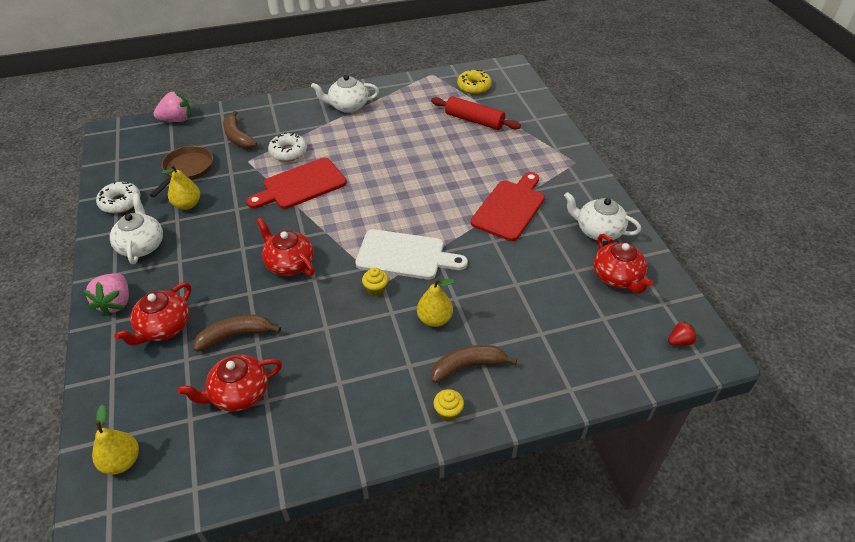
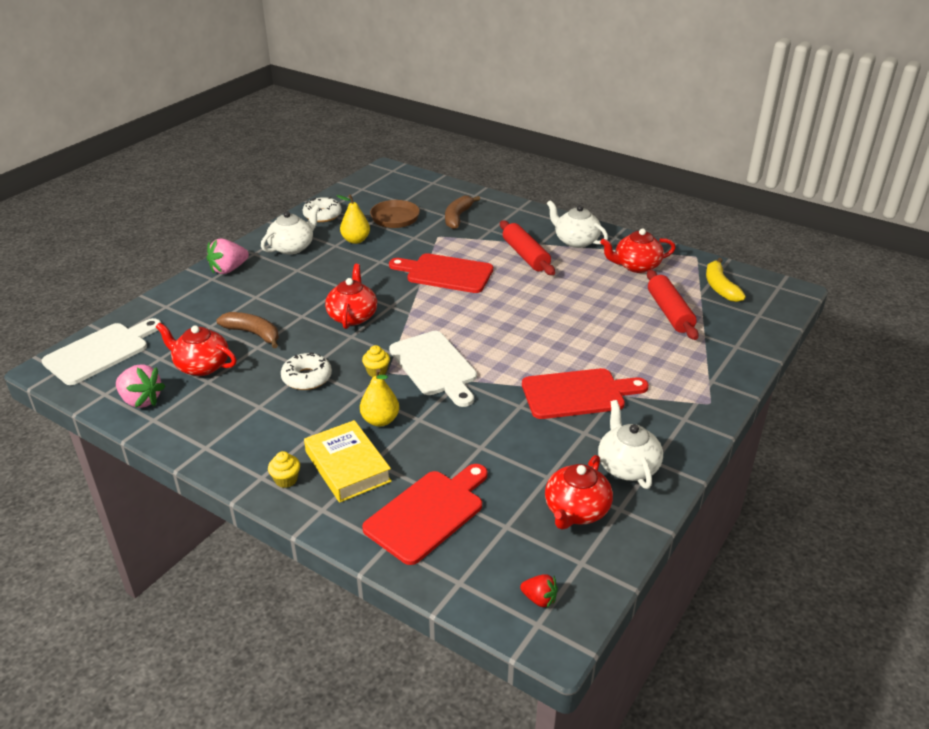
camera: 50 degrees right, 10 degrees down
yellow pear [92,405,139,475] -> white cutting board [42,318,161,385]
red teapot [114,283,191,346] -> red teapot moved to [600,228,676,273]
pink strawberry [153,91,191,122] -> pink strawberry moved to [116,364,165,408]
white donut [268,132,307,162] -> white donut moved to [281,352,332,390]
brown banana [431,345,517,383] -> yellow book [304,420,392,503]
yellow donut [457,69,492,94] -> yellow banana [706,258,746,302]
none -> red cutting board [362,464,488,565]
none -> red rolling pin [500,220,555,275]

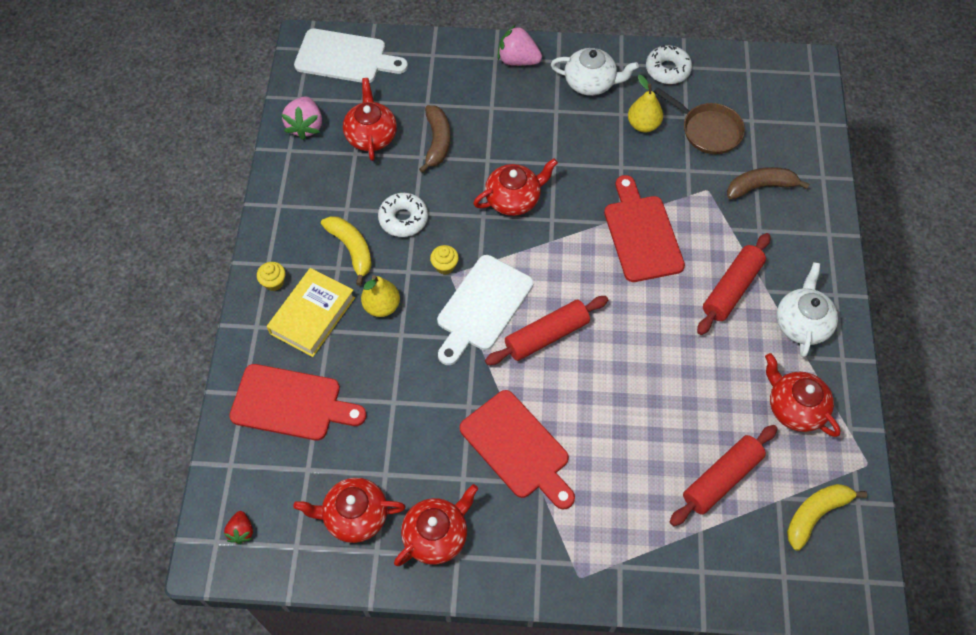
camera: 60 degrees right, 25 degrees up
white teapot [598,400,663,489] -> red teapot [394,484,478,566]
none -> yellow banana [321,216,372,286]
none -> red rolling pin [485,296,608,365]

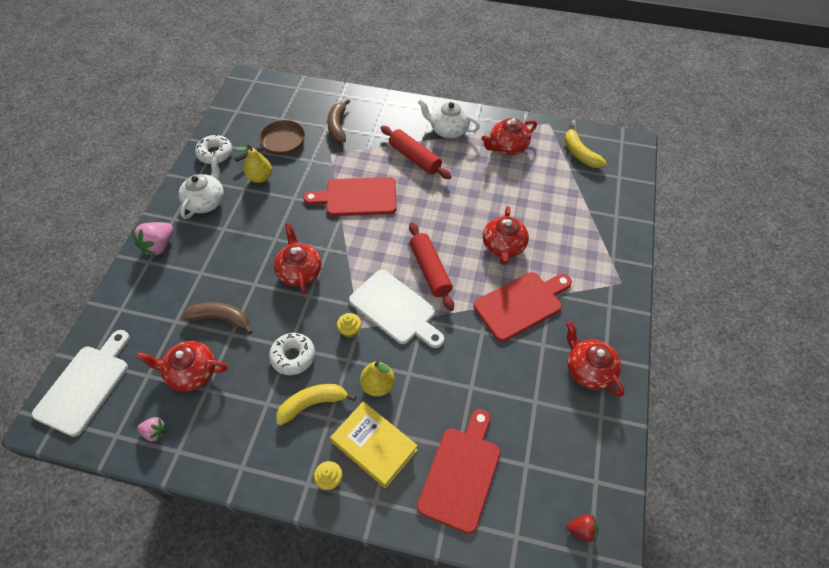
camera: 80 degrees left, 5 degrees down
pink strawberry [281,96,322,140] -> pink strawberry [138,417,166,442], size x0.58
red teapot [293,478,406,543] -> red teapot moved to [483,206,529,265]
red rolling pin [670,425,777,526] -> none

